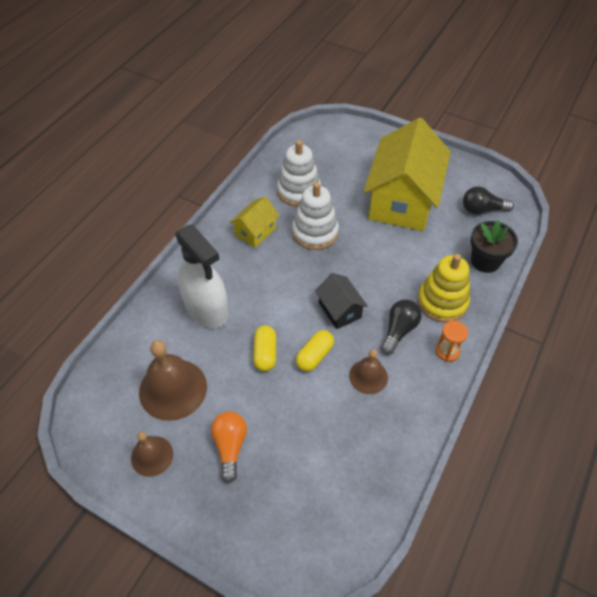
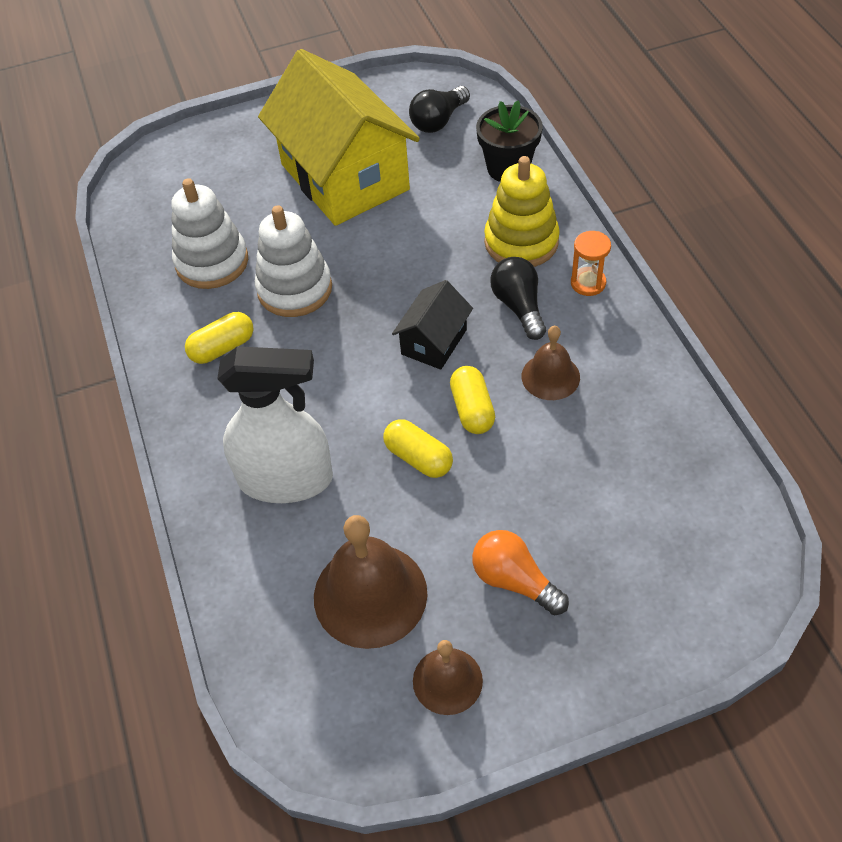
camera: 45 degrees left, 0 degrees up
yellow house [230,196,280,248] -> yellow capsule [185,312,254,364]
black house [315,273,368,329] -> black house turned 75 degrees counterclockwise [392,280,473,370]

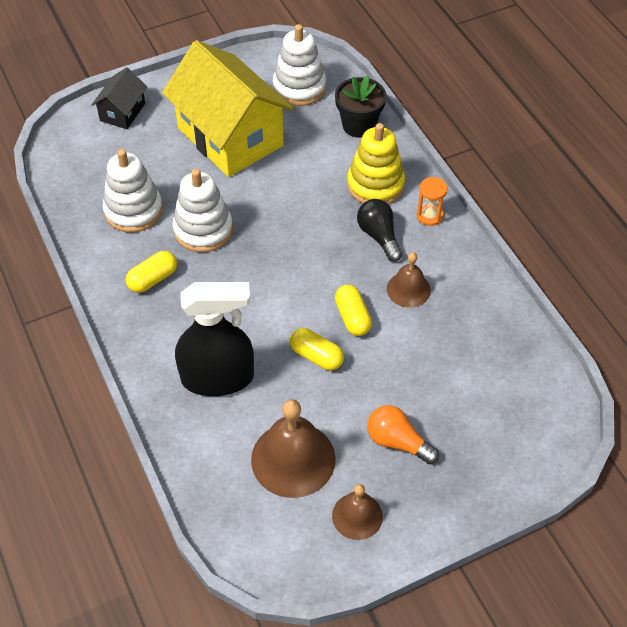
camera: 10 degrees left, 0 degrees up
white spray bottle [217,346,333,503] -> black spray bottle [175,282,254,396]
black house [392,280,473,370] -> black house moved to [91,67,147,129]
black light bulb [409,86,470,133] -> white stacking toy [273,24,326,106]

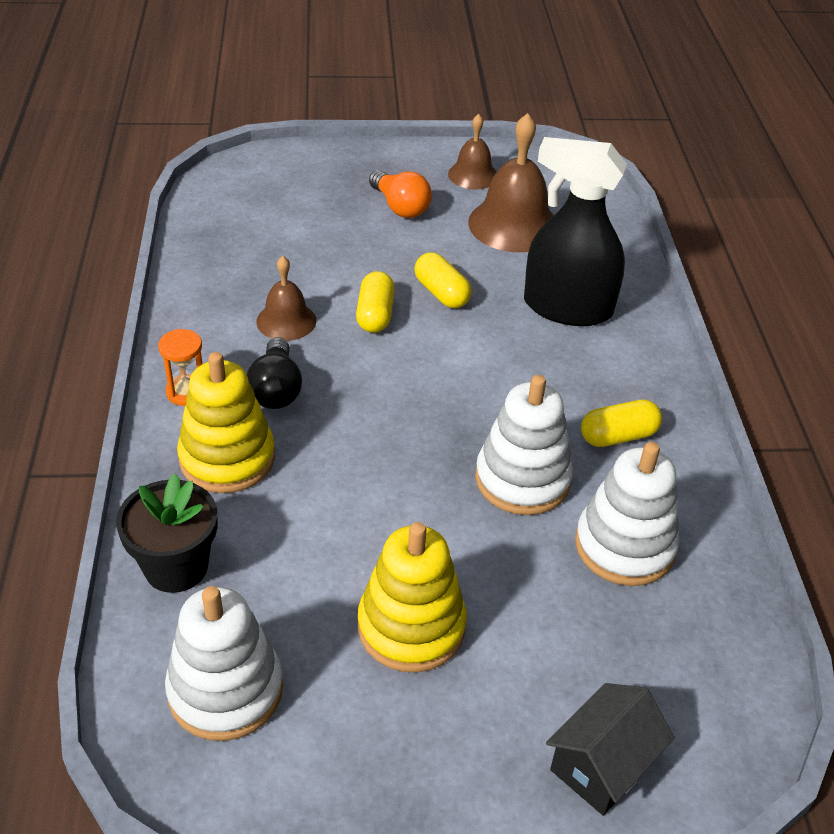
camera: 160 degrees left, 10 degrees down
yellow house [162,40,293,177] -> yellow stacking toy [358,522,467,672]

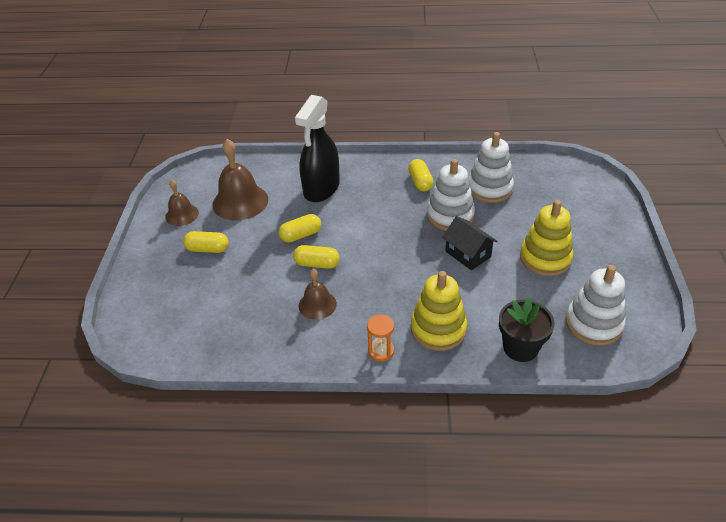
camera: 80 degrees left, 0 degrees up
black light bulb [247,337,302,409] -> none
orange light bulb [369,170,432,218] -> yellow capsule [183,231,229,253]
black house [546,683,675,816] -> black house moved to [442,216,498,270]

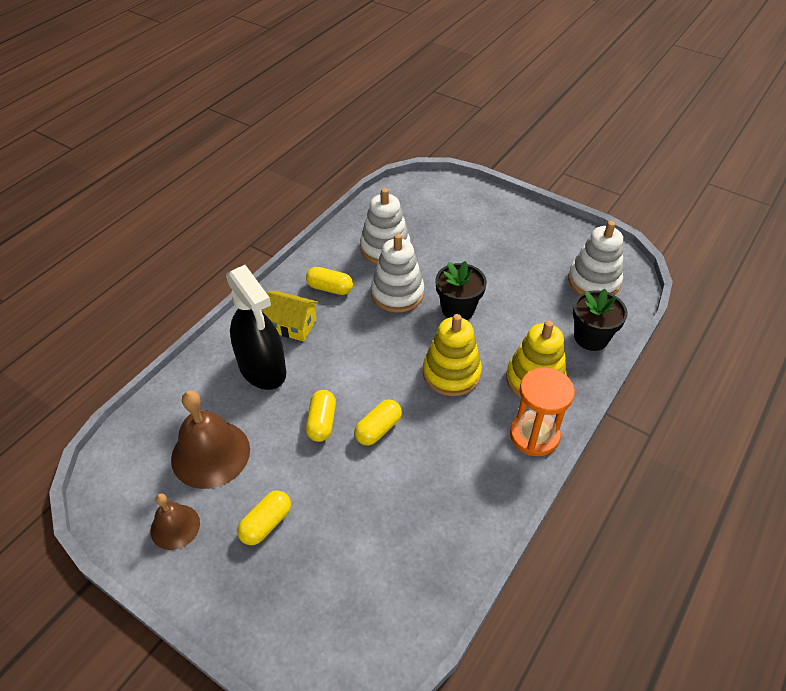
camera: 60 degrees left, 5 degrees up
brown bell [299,269,337,320] -> none
orange hourglass [367,315,394,362] -> orange hourglass [510,367,575,456], size x1.75
black house [442,216,498,270] -> black flower pot [435,261,487,320]
yellow stacking toy [520,200,573,276] -> yellow stacking toy moved to [423,314,482,396]
none -> yellow house [262,291,318,341]

